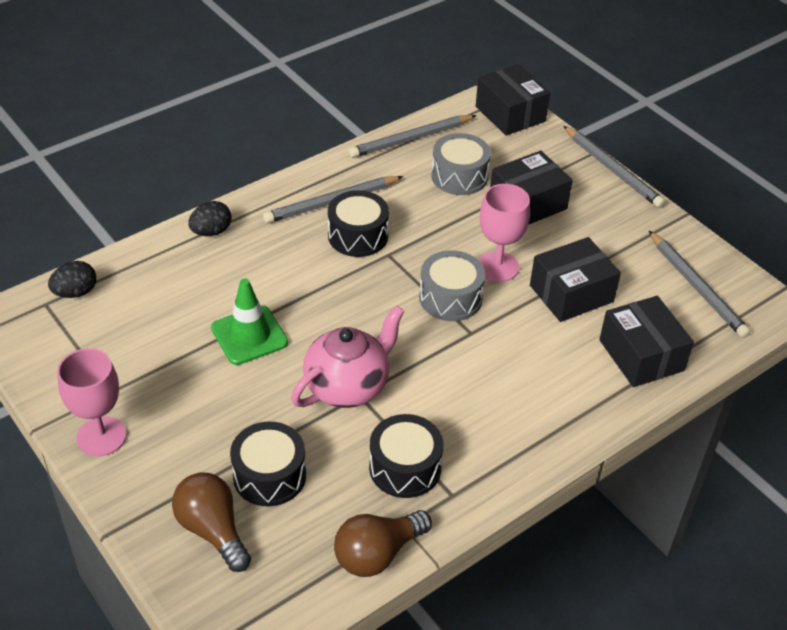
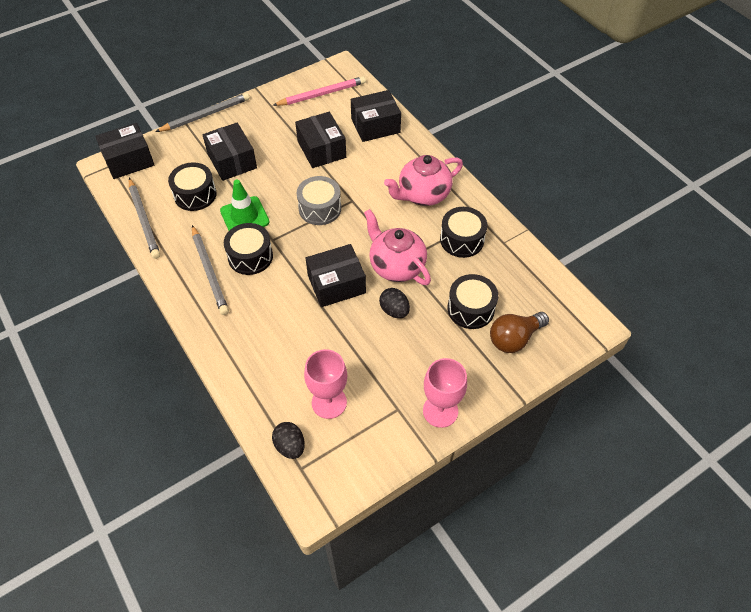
camera: 85 degrees left, 10 degrees up
black egg [188,201,232,236] -> black egg moved to [379,288,410,318]
green traffic cone [211,278,288,365] -> green traffic cone moved to [220,180,269,231]
brown light bulb [334,510,432,577] -> none
grey drum [431,133,491,195] -> black drum [168,162,217,211]
pink goblet [479,184,530,282] -> pink goblet moved to [304,349,347,419]
grey pencil [649,231,751,338] -> pink pencil [273,76,366,106]
none -> black box [306,244,366,307]
none -> pink teapot [384,155,463,206]

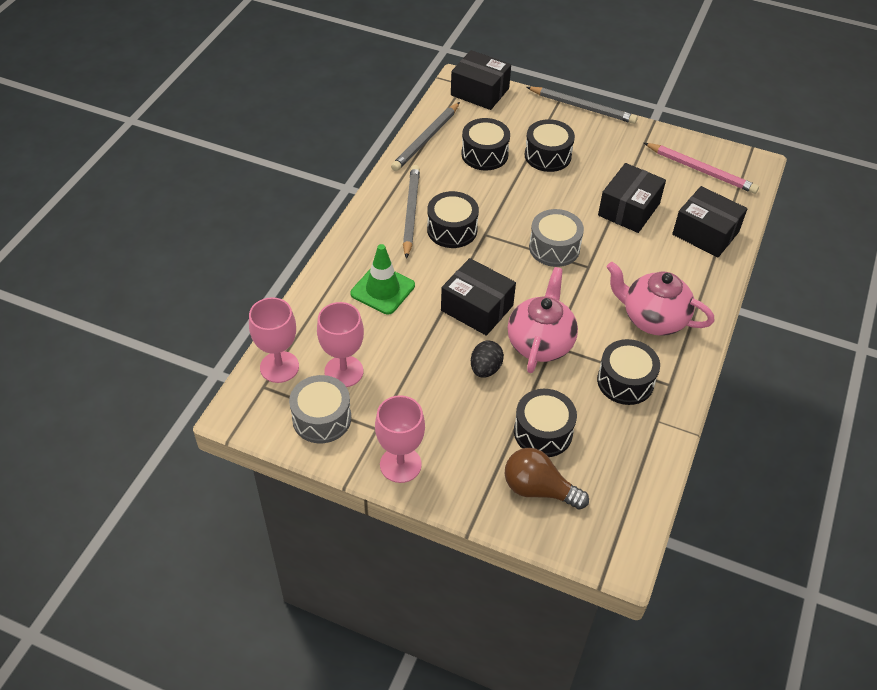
camera: 55 degrees right, 5 degrees down
grey pencil [192,225,229,315] -> grey pencil turned 150 degrees clockwise [403,165,420,259]
black box [202,122,257,181] -> black drum [524,119,575,172]
green traffic cone [220,180,269,231] -> green traffic cone moved to [350,244,415,314]
black egg [272,422,305,459] -> pink goblet [249,297,299,383]
none -> grey drum [289,375,351,443]

